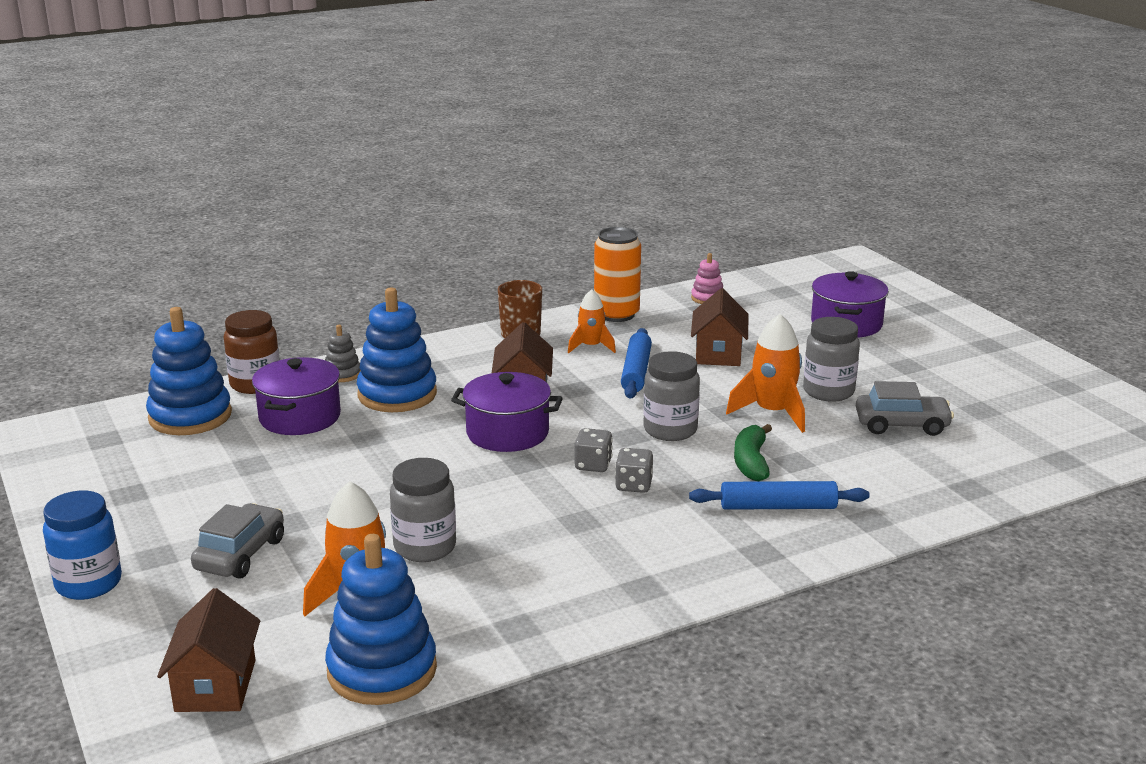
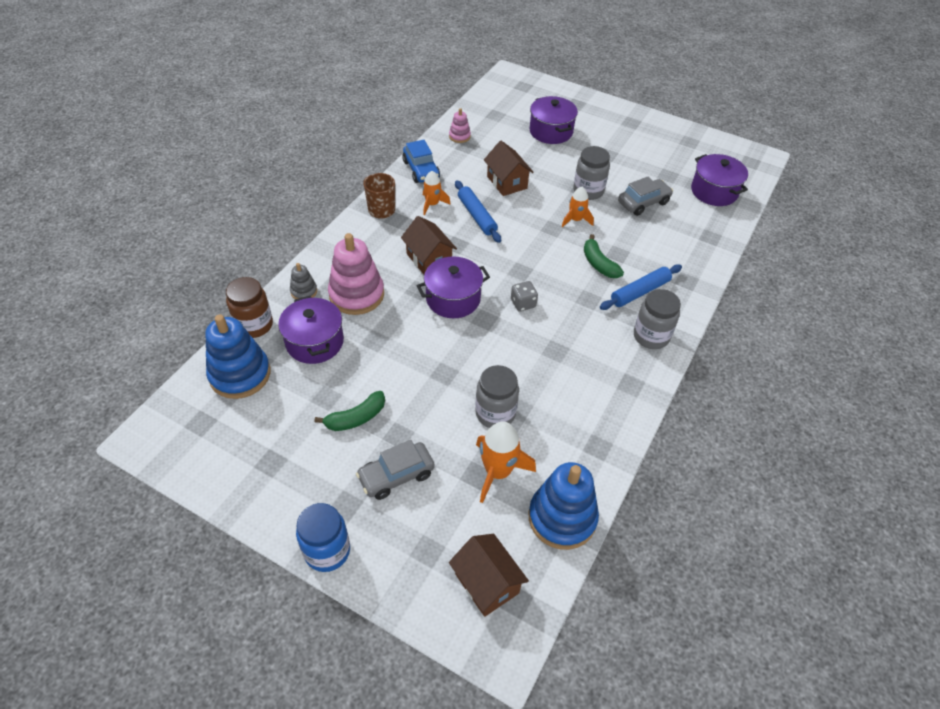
camera: 35 degrees left, 25 degrees up
grey car [191,503,284,579] -> grey car turned 105 degrees counterclockwise [356,440,435,500]
blue stacking toy [357,287,437,412] -> pink stacking toy [328,233,384,315]
orange can [594,227,641,322] -> blue car [402,140,440,183]
grey dice [615,448,653,493] -> none
grey jar [643,351,700,441] -> grey jar moved to [634,289,681,349]
orange rocket [726,314,805,433] -> orange rocket [562,187,594,227], size x0.63
none -> green banana [315,391,385,431]
none -> purple pot [691,154,748,206]

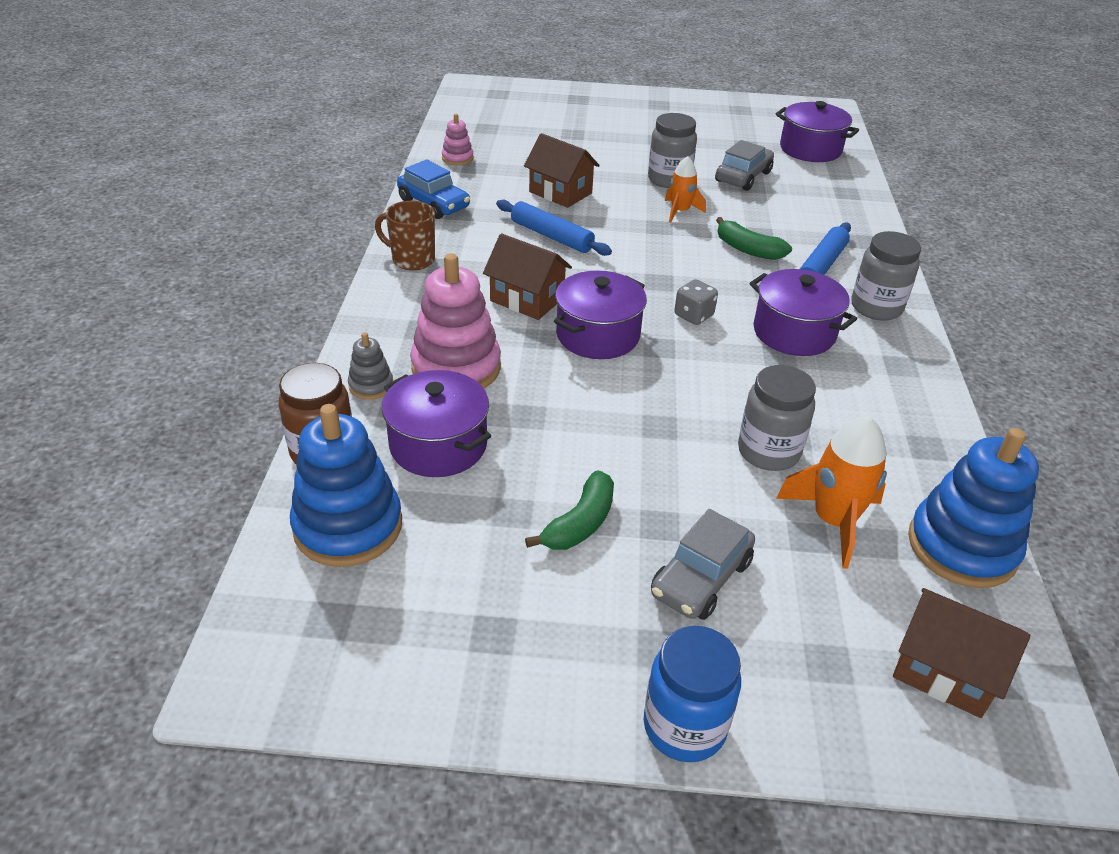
camera: 25 degrees left, 10 degrees down
orange rocket [423,171,451,215] -> none
purple pot [529,96,578,144] -> purple pot moved to [750,269,857,356]

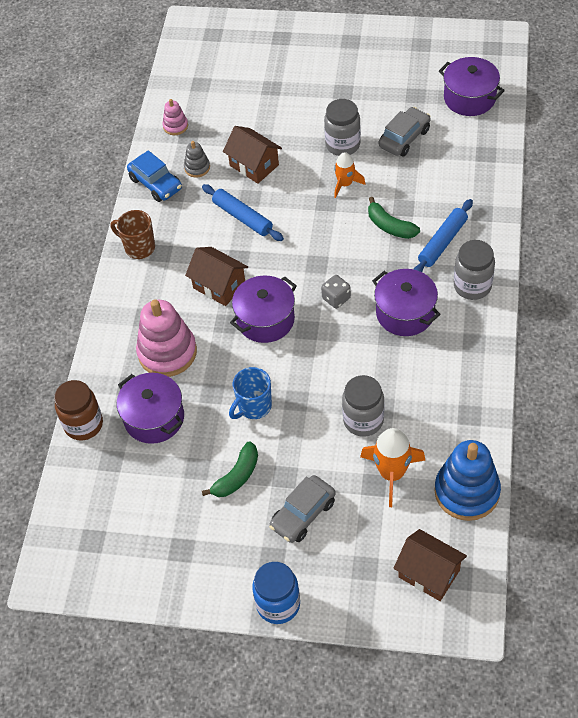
camera: 10 degrees right, 15 degrees up
blue stacking toy [290,404,402,567] -> none
grey stacking toy [348,332,393,400] -> grey stacking toy moved to [184,141,210,178]
none -> blue mug [229,367,272,419]

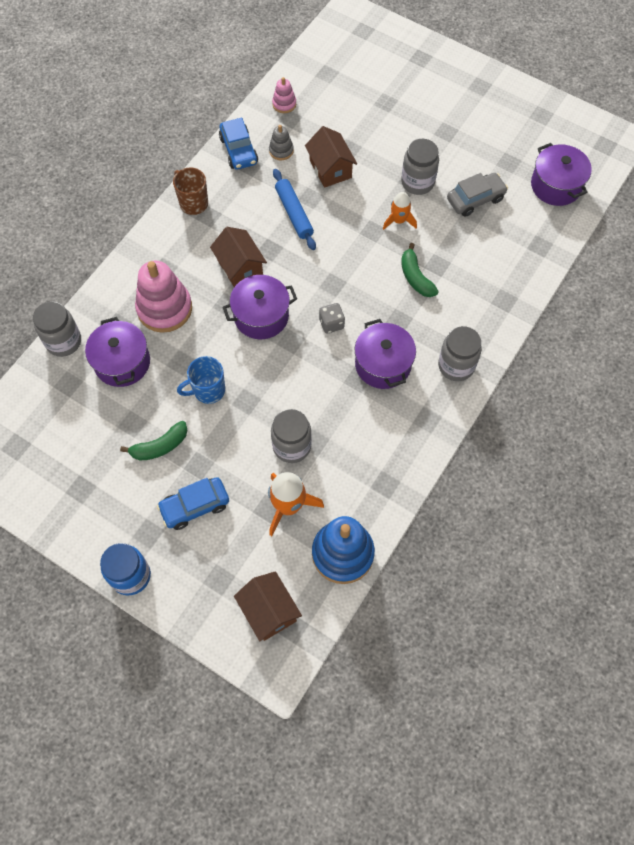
camera: 20 degrees right, 10 degrees up
brown jar [54,380,103,441] -> grey jar [33,301,81,357]
grey car [269,475,336,543] -> blue car [157,477,229,530]
blue rolling pin [414,199,473,272] -> none

